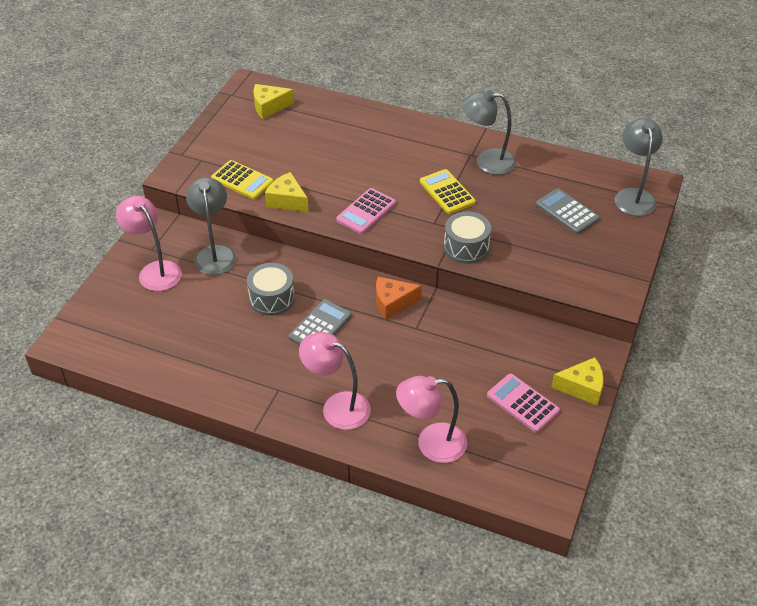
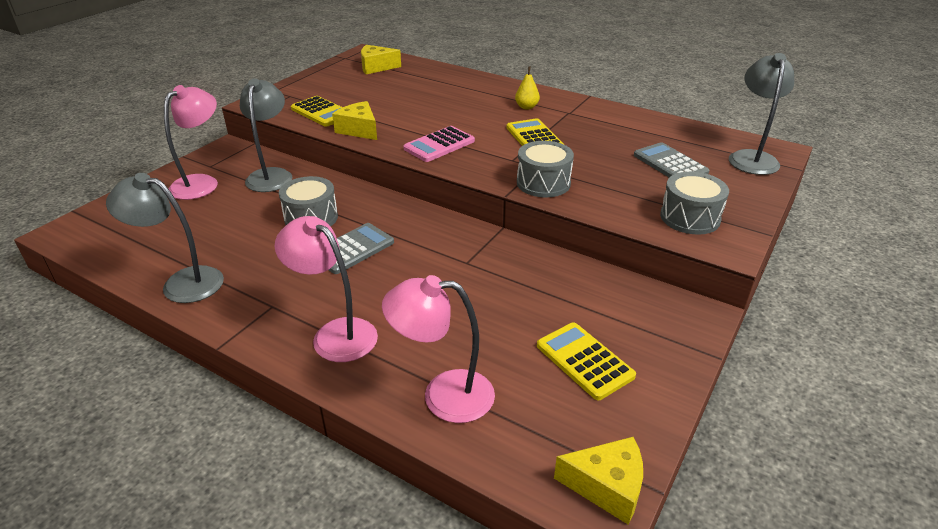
camera: 10 degrees right, 10 degrees down
pink lamp [116,196,182,291] -> pink lamp turned 60 degrees clockwise [164,85,218,200]
orange cheese [376,277,422,320] -> none
grey lamp [461,90,517,175] -> grey lamp moved to [106,173,224,303]
pink calculator [487,374,560,433] -> yellow calculator [537,322,636,400]
yellow cheese [551,357,604,406] -> yellow cheese moved to [554,437,643,525]
none -> yellow pear [515,66,540,110]
none -> grey drum [660,172,729,235]

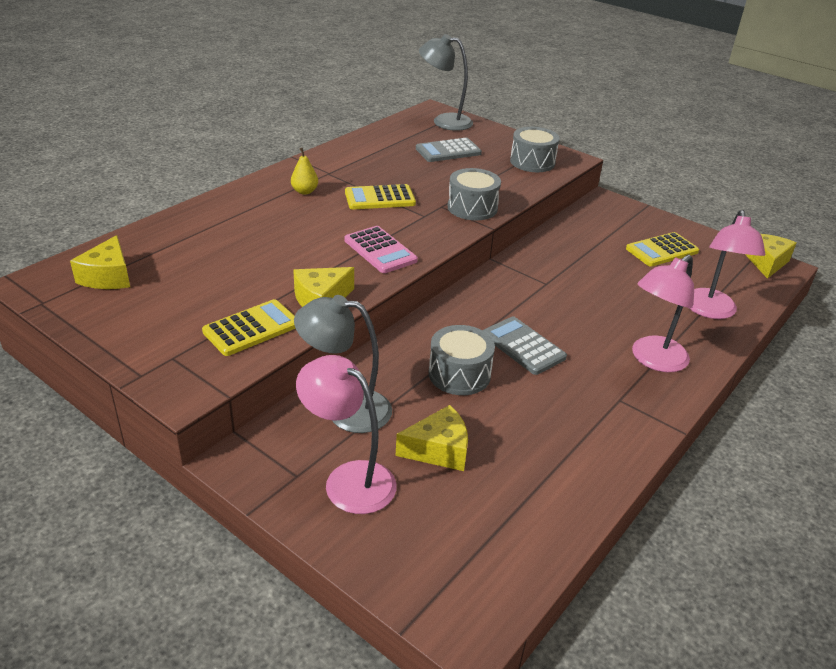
camera: 85 degrees left, 0 degrees up
grey lamp [106,173,224,303] -> none
none -> yellow cheese [396,405,468,471]

